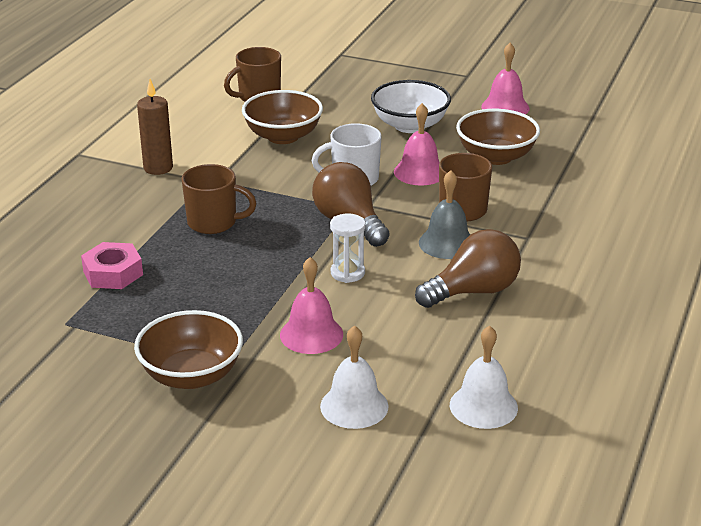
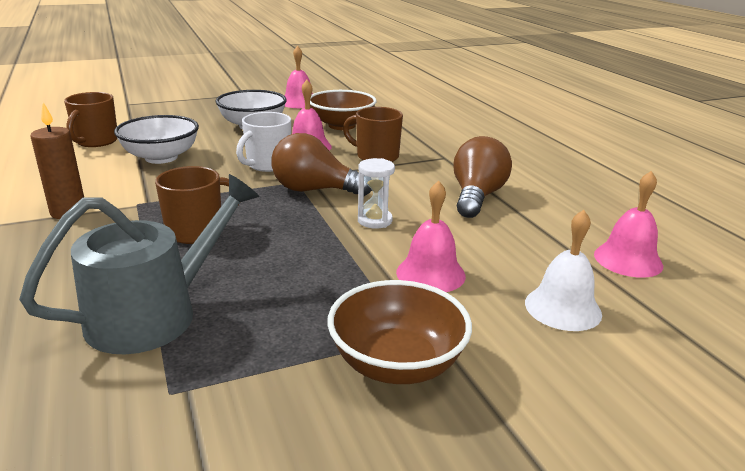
camera: 45 degrees left, 5 degrees down
pink nut [81,242,143,289] -> grey watering can [19,174,259,354]
brown bowl [242,90,323,144] -> white bowl [114,115,199,164]
grey bell [419,170,470,259] -> none
white bell [450,325,518,429] -> pink bell [594,171,663,278]

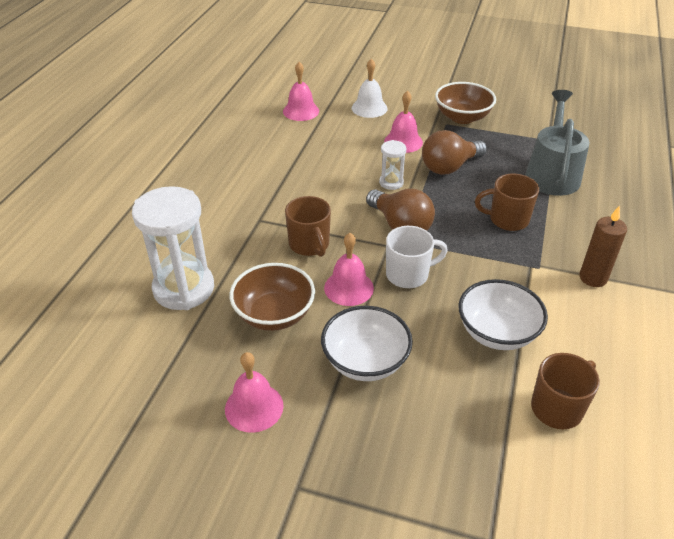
camera: 140 degrees left, 15 degrees up
grey watering can [19,174,259,354] -> grey watering can turned 105 degrees clockwise [525,90,589,196]
brown light bulb [453,136,512,218] -> brown light bulb moved to [422,130,487,175]
none -> white hourglass [132,186,214,310]

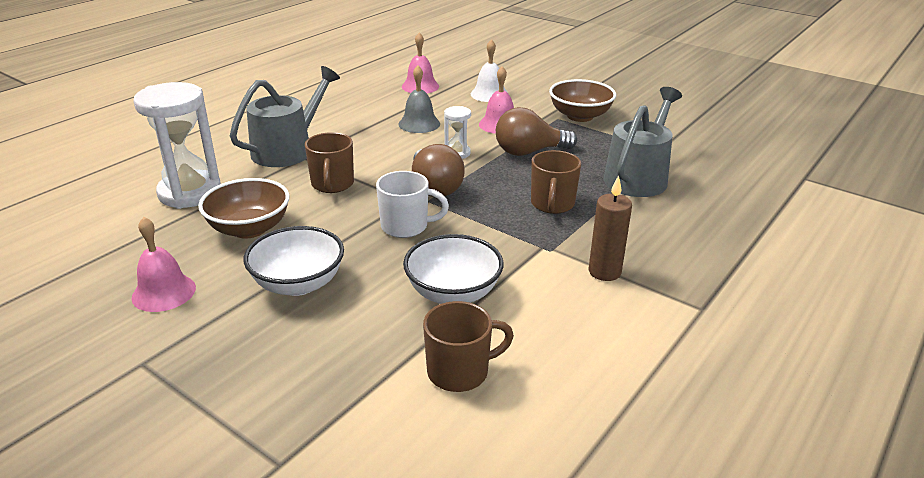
camera: 20 degrees right, 10 degrees down
pink bell [324,233,374,306] -> none
brown mug [475,174,539,231] -> brown mug turned 105 degrees counterclockwise [531,150,581,214]
none -> grey watering can [230,66,340,167]
none -> grey bell [398,65,440,133]

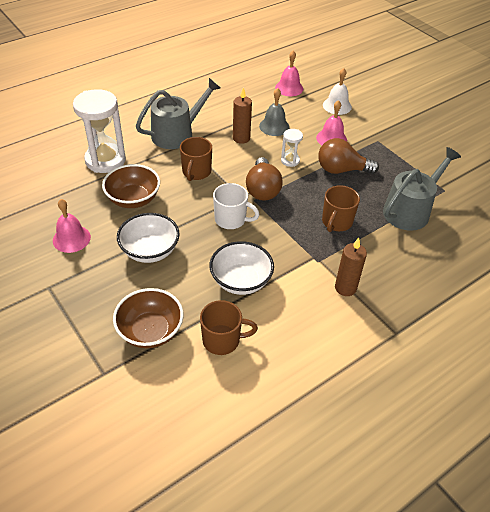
camera: 15 degrees right, 15 degrees up
brown bowl [549,79,616,122] -> brown bowl moved to [113,288,184,348]
none -> brown candle [233,88,252,144]

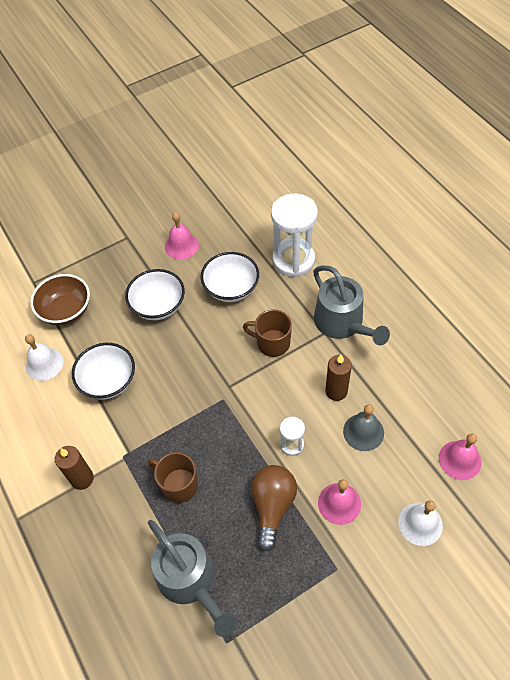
camera: 100 degrees right, 10 degrees up
brown bowl [102,164,160,208] -> white bowl [201,252,259,302]
brown mug [200,300,258,355] -> white bell [25,334,64,381]
white mug [213,183,259,229] -> none
brown light bulb [246,157,283,201] -> none

